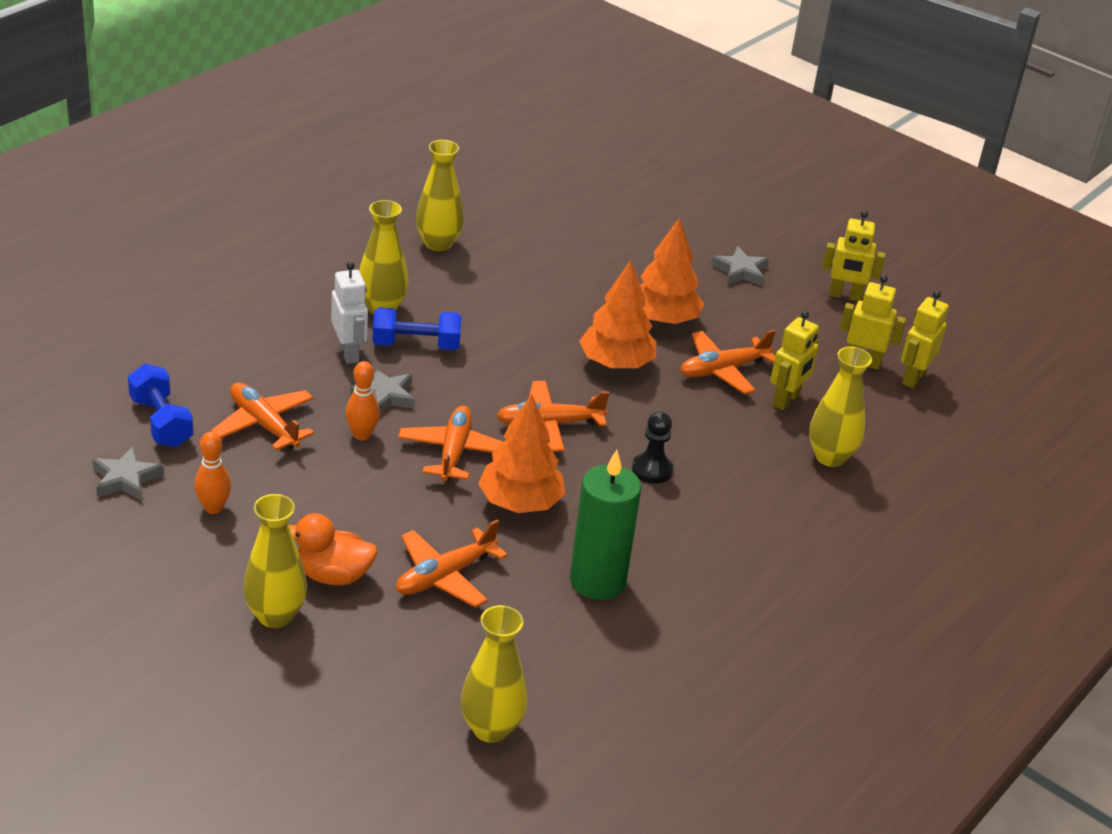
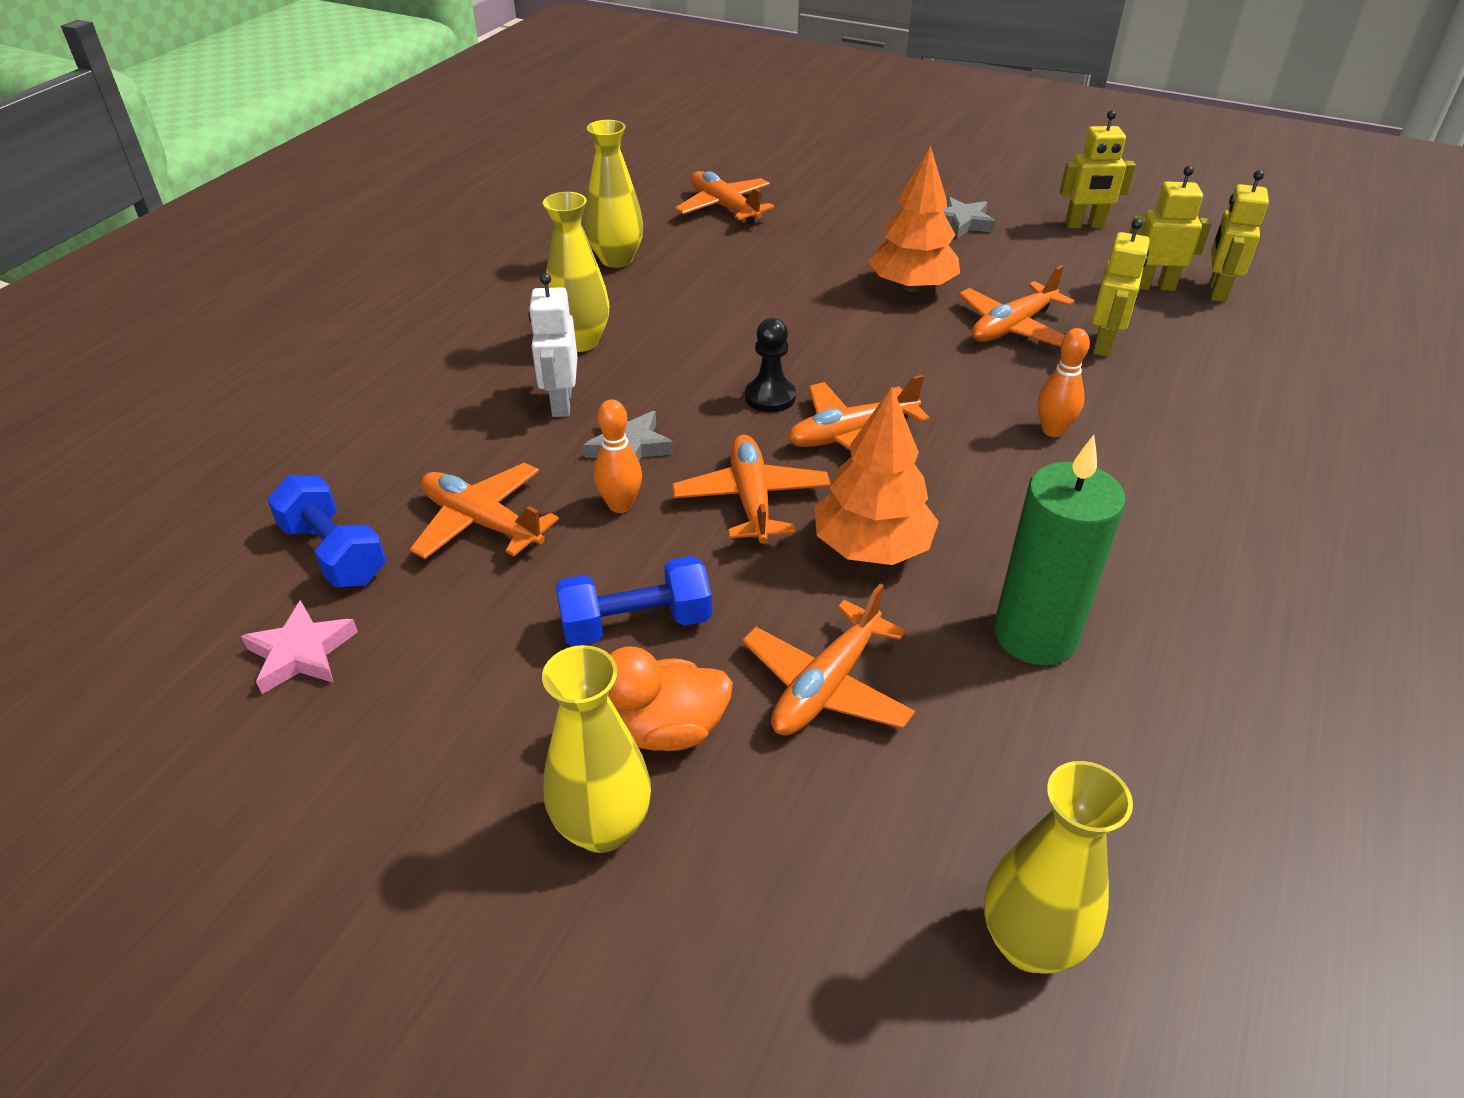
camera: 10 degrees left, 5 degrees up
grey star [92,446,164,501] -> pink star [241,600,358,694]
orange bowling pin [194,432,231,514] -> orange bowling pin moved to [1038,328,1090,437]
white robot [331,262,368,364] -> white robot turned 150 degrees counterclockwise [528,273,577,417]
blue dumbbell [372,307,461,350] -> blue dumbbell moved to [556,556,712,646]
orange tree [579,260,656,369] -> none
black pawn [632,412,673,484] -> black pawn moved to [745,318,796,412]
yellow vase [809,347,872,467] -> none
none -> orange plane [675,171,774,224]

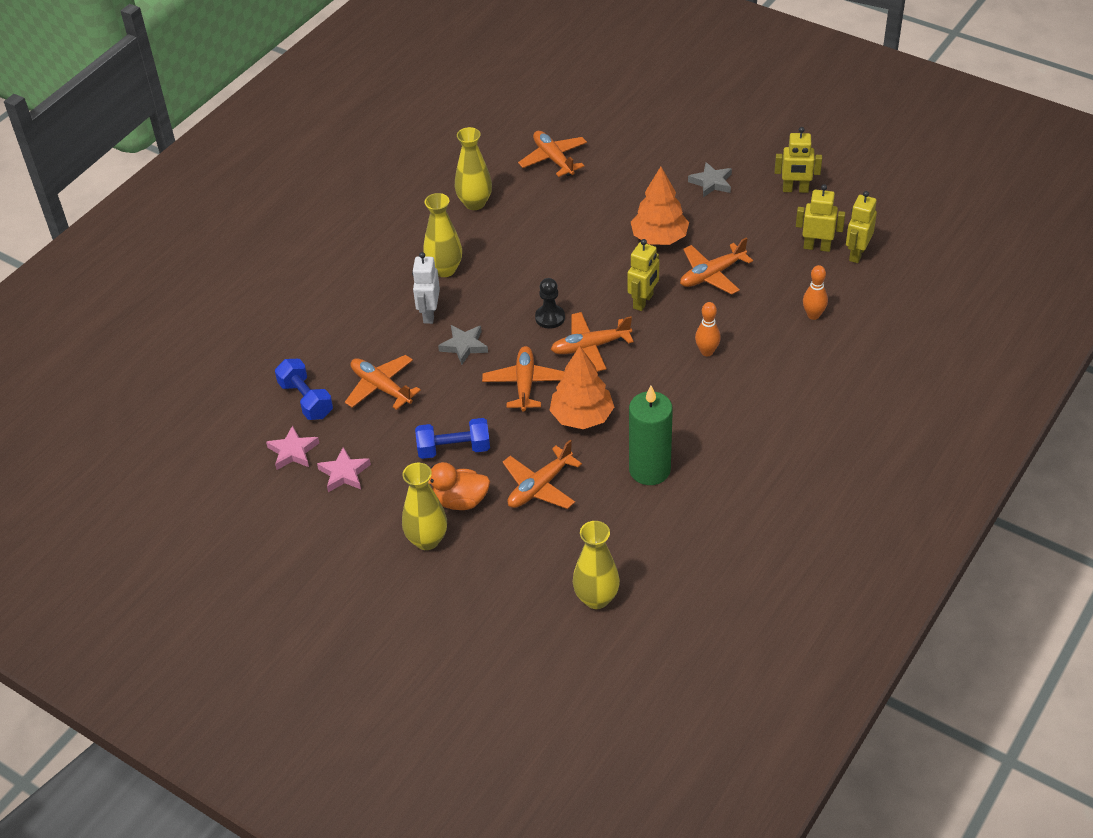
camera: 10 degrees right, 5 degrees up
orange bowling pin [594,399,642,513] -> orange bowling pin moved to [803,265,828,320]
yellow robot [1092,219,1150,357] -> yellow robot moved to [628,239,659,311]
none -> pink star [317,447,371,492]

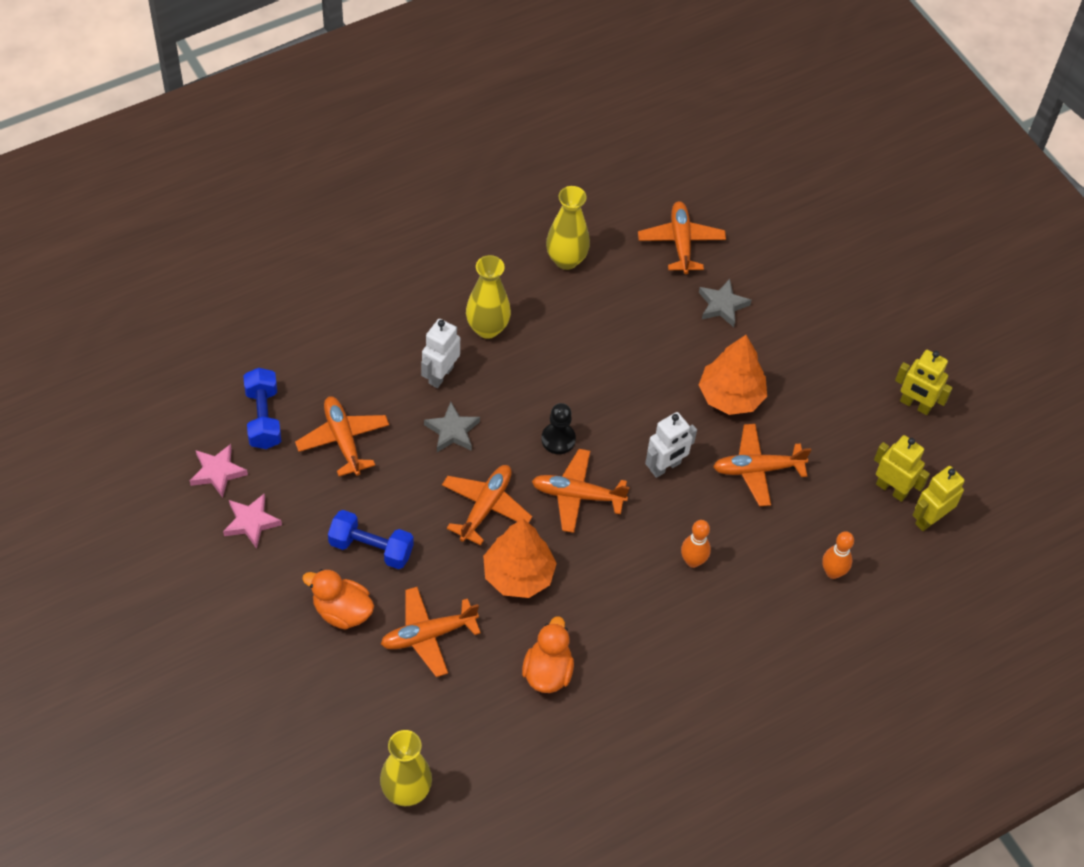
camera: 20 degrees right, 10 degrees up
yellow vase [402,463,447,550] -> none
yellow robot [628,239,659,311] -> white robot [645,412,697,478]
green candle [629,386,673,485] -> orange duck [522,616,574,693]
grey star [688,162,732,197] -> grey star moved to [699,279,752,327]

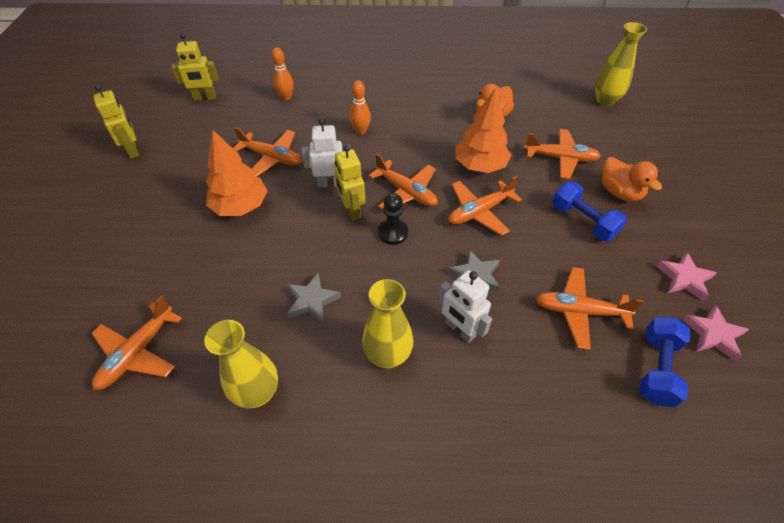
camera: 145 degrees left, 5 degrees down
orange plane [295,396,389,476] -> orange plane turned 90 degrees clockwise [536,267,644,350]
white robot [421,319,460,388] -> white robot turned 75 degrees clockwise [438,270,492,343]
grey star [699,279,752,327] -> grey star moved to [287,272,341,324]
yellow robot [874,435,930,502] -> yellow robot moved to [334,145,366,220]

